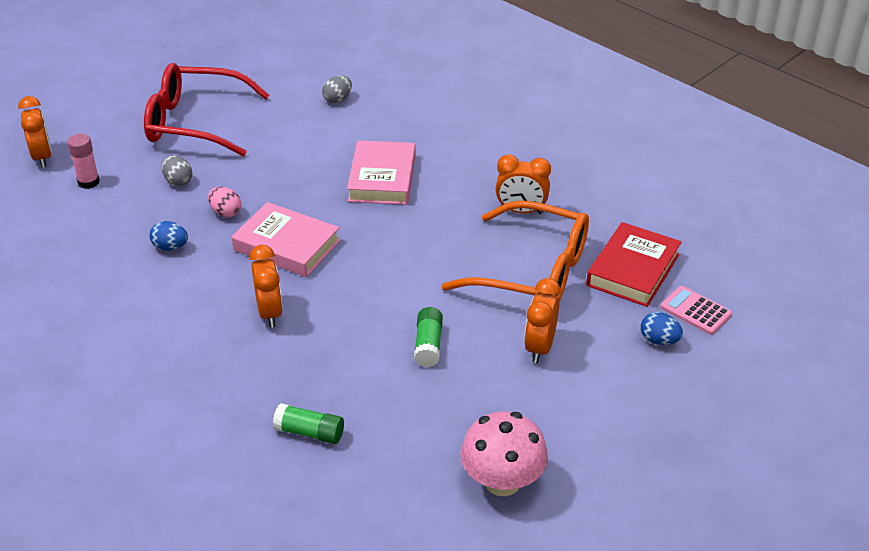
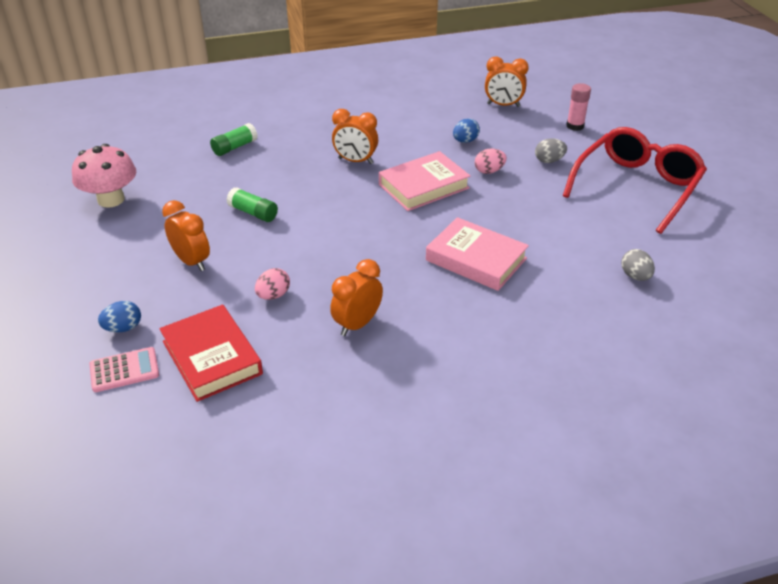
camera: 120 degrees right, 0 degrees up
orange clock [18,96,52,168] -> orange clock moved to [485,57,529,107]
orange glasses [441,200,589,301] -> pink egg [255,268,290,300]

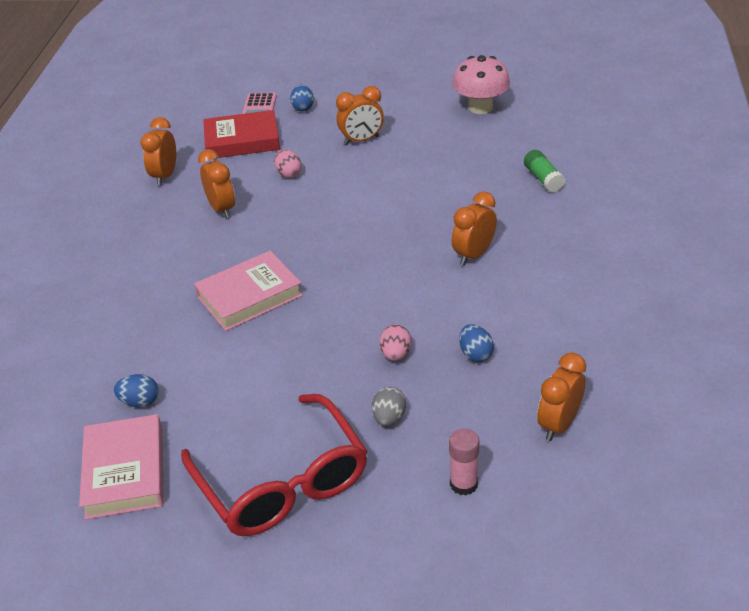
camera: 115 degrees right, 0 degrees up
green glue stick [226,187,278,222] -> none
pink book [379,151,470,211] -> pink book moved to [79,414,164,520]
grey egg [621,249,655,281] -> blue egg [114,374,159,407]
none -> orange clock [140,117,176,186]

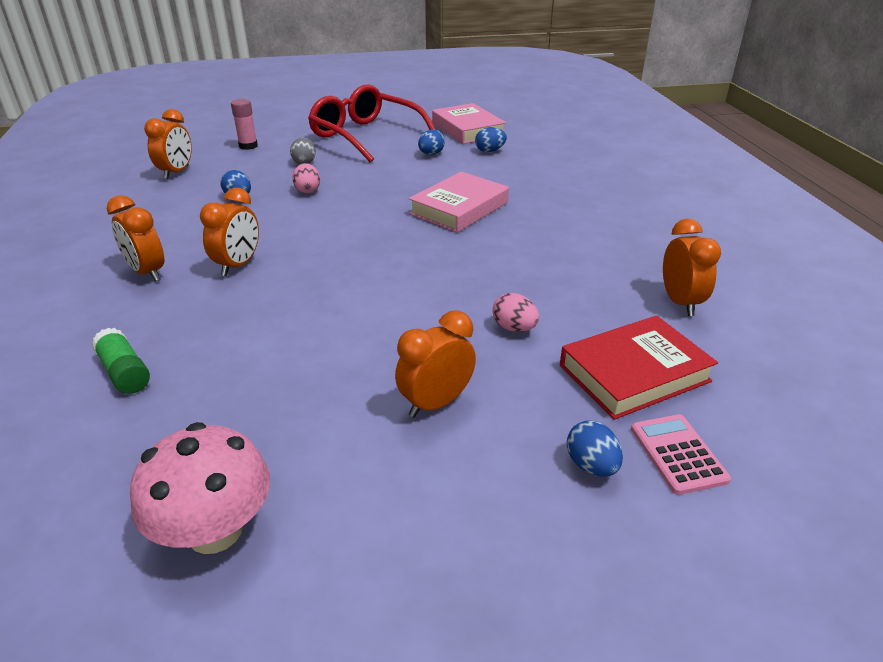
camera: 160 degrees right, 5 degrees down
orange clock [198,149,235,219] -> orange clock moved to [107,195,164,282]
none -> blue egg [418,129,445,155]

